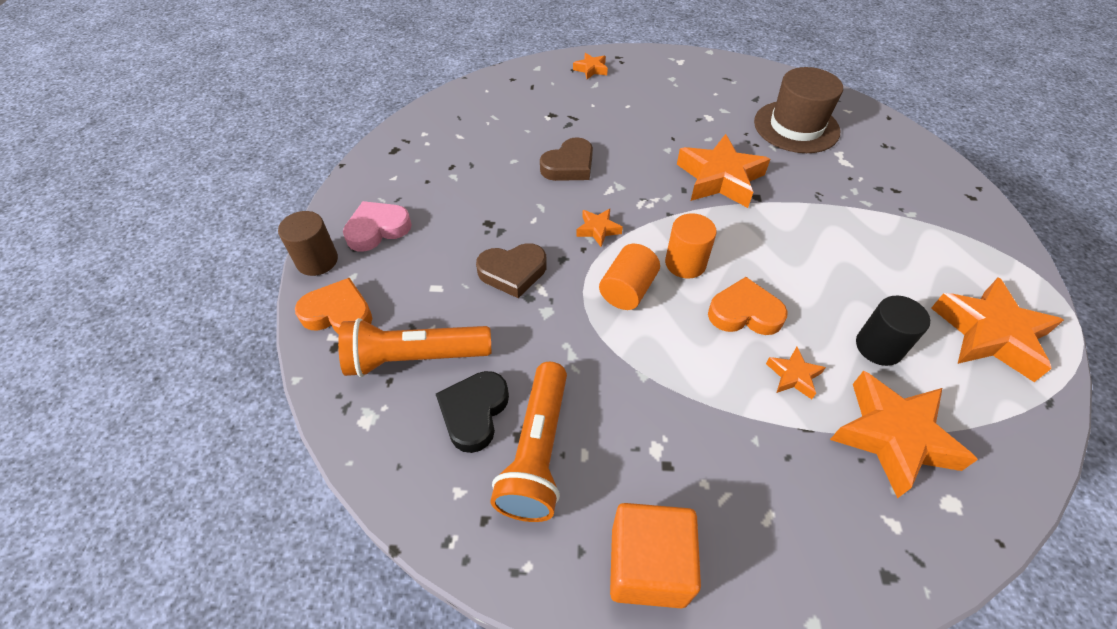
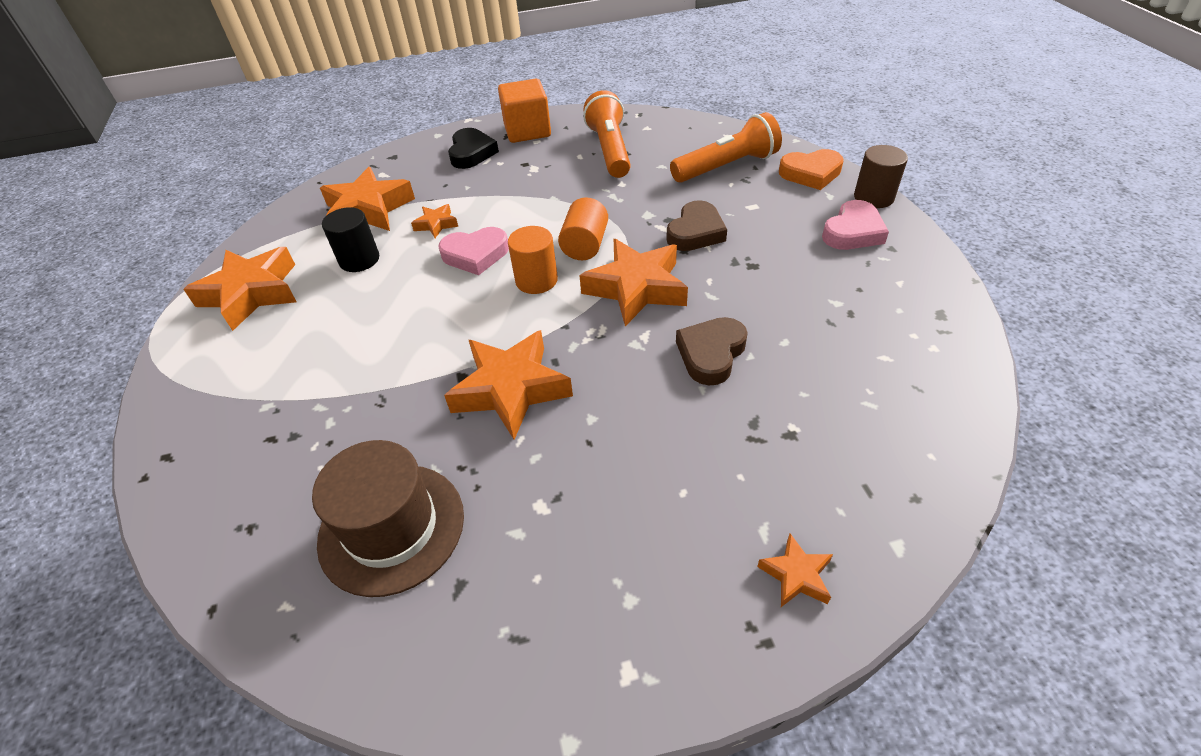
camera: 165 degrees right, 5 degrees down
black heart [436,371,509,453] -> black heart moved to [448,128,499,169]
brown heart [476,243,547,298] -> brown heart turned 150 degrees clockwise [666,200,727,251]
orange star [576,209,623,247] -> orange star [579,239,688,326], size x2.10
orange heart [708,277,788,335] -> pink heart [438,227,509,275]

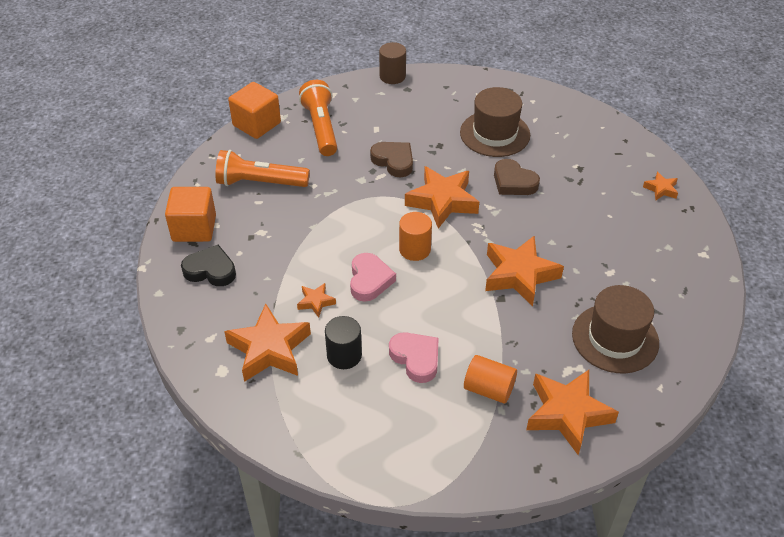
camera: 80 degrees left, 0 degrees up
orange star [183,247,297,331] -> orange star moved to [526,370,619,455]
orange cylinder [558,197,608,260] -> orange cylinder moved to [464,355,517,404]
orange heart [779,149,844,190] -> none
pink heart [822,200,889,250] -> pink heart moved to [389,332,439,383]
none -> orange cube [228,82,281,139]
none -> brown hat [460,87,530,157]

